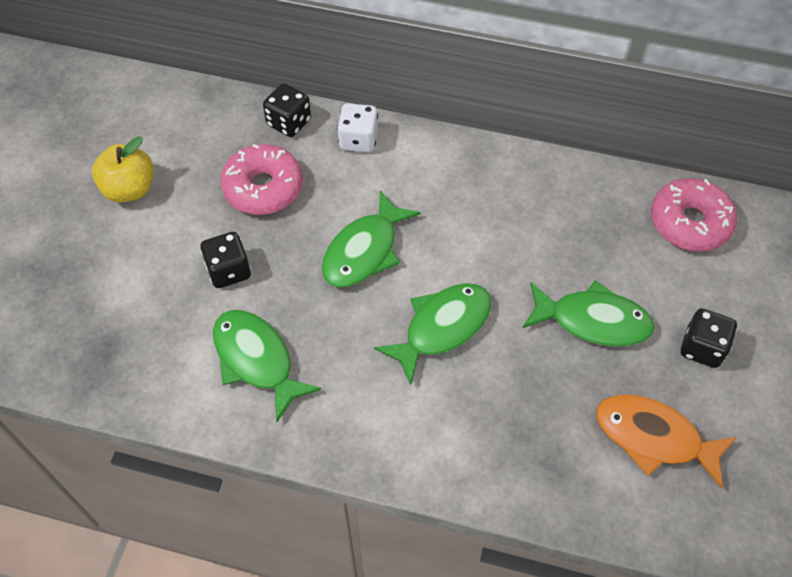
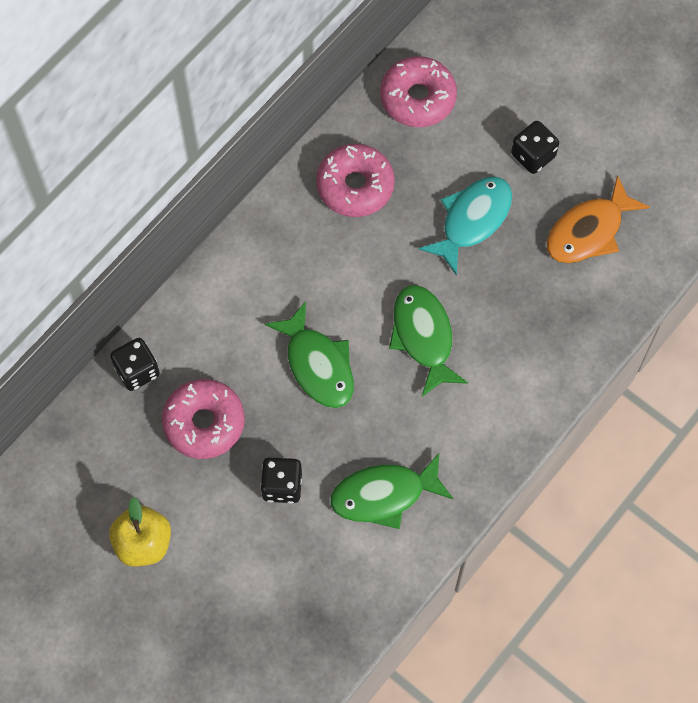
camera: 65 degrees left, 10 degrees up
white dice [337,103,378,153] -> none
green fish [523,280,655,347] -> turquoise fish [419,177,512,276]
none -> pink donut [316,144,395,217]

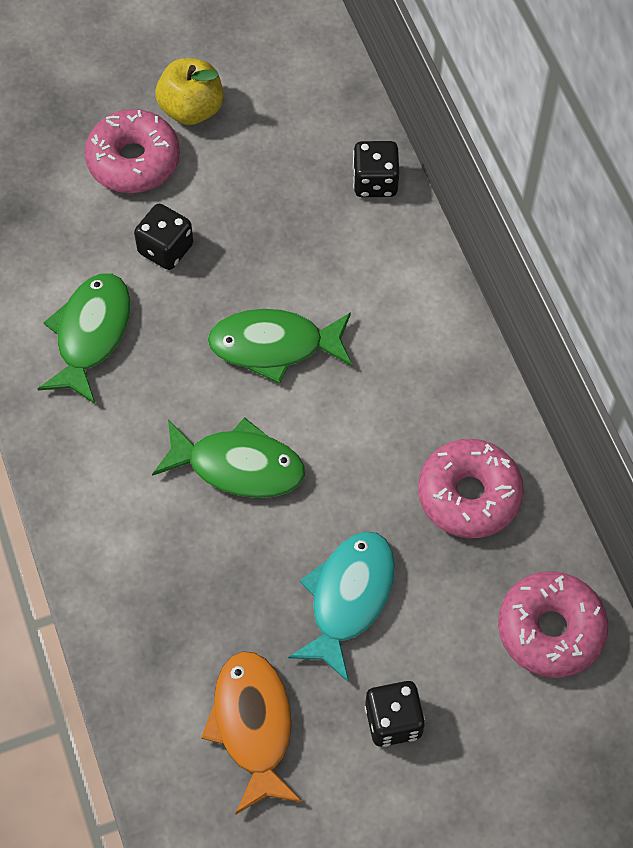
camera: 120 degrees right, 5 degrees down
pink donut [162,379,245,459] -> pink donut moved to [85,109,180,193]
turquoise fish [419,177,512,276] -> turquoise fish turned 135 degrees counterclockwise [288,531,395,683]

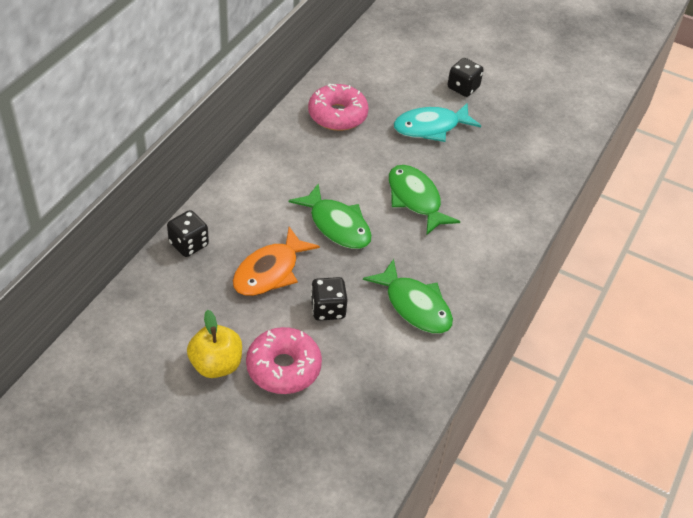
camera: 135 degrees left, 15 degrees down
green fish [38,273,130,404] -> green fish turned 105 degrees counterclockwise [363,259,453,334]
orange fish [201,652,303,815] -> orange fish moved to [233,227,320,296]
pink donut [498,571,608,678] -> none

